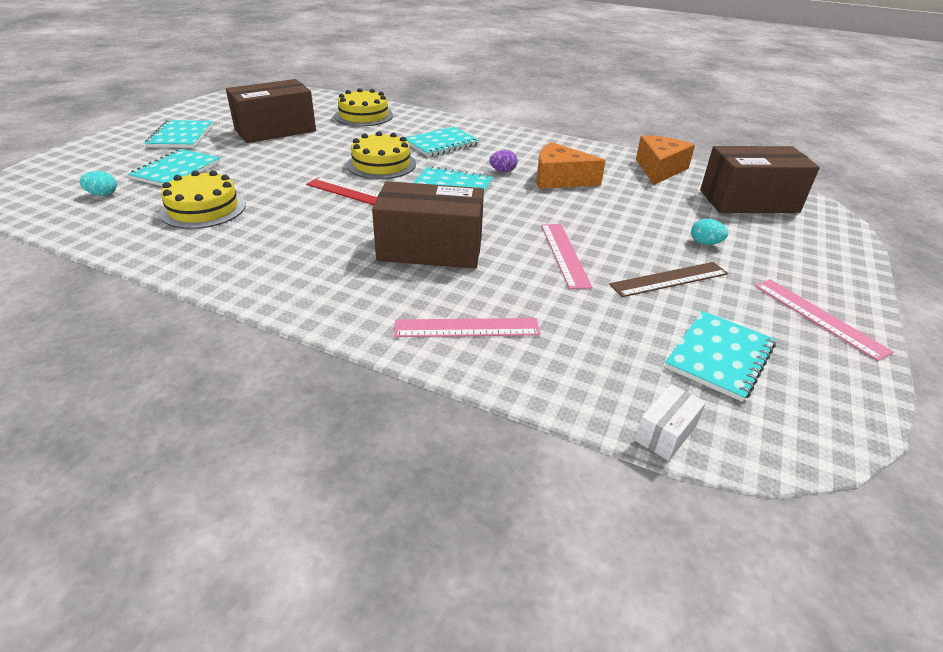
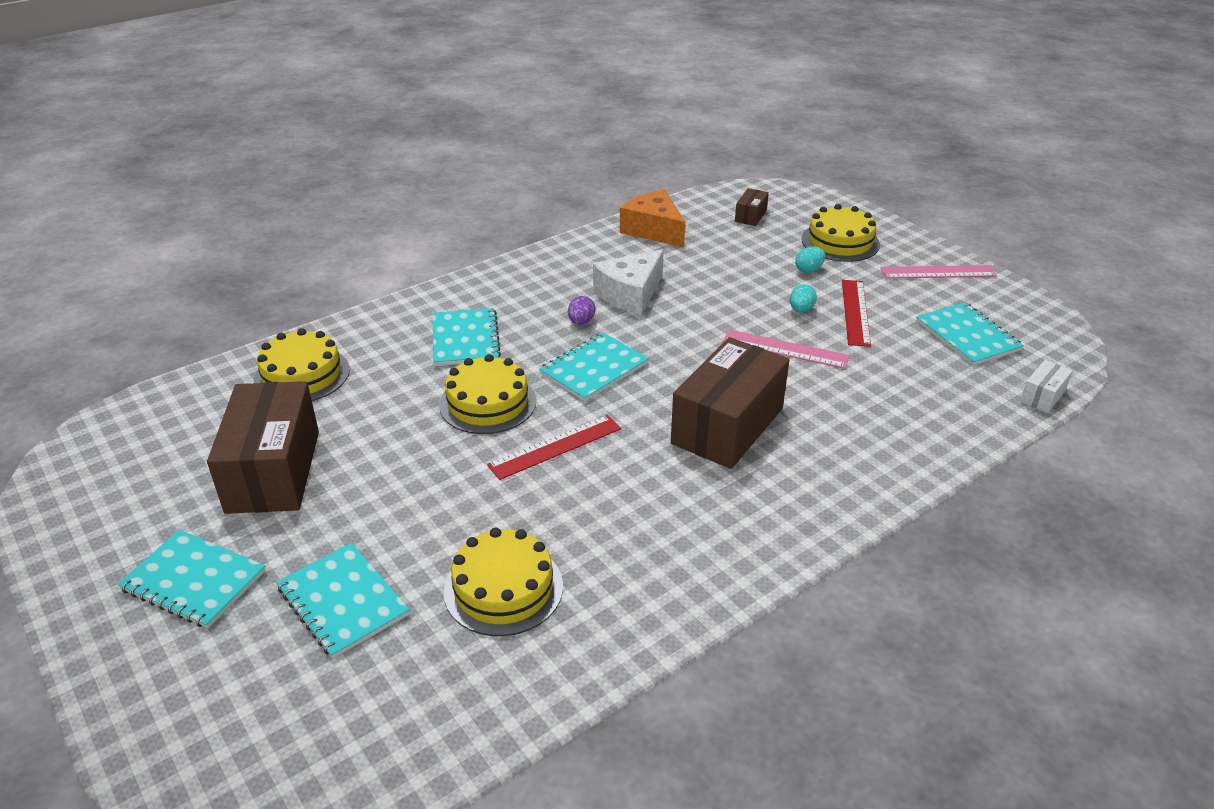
camera: 60 degrees left, 0 degrees up
turquoise egg [79,171,117,196] -> turquoise egg moved to [790,284,817,313]
pink ruler [394,318,540,337] -> none
orange cheese [537,142,606,189] -> white cheese [593,249,664,315]
brown ruler [609,262,728,297] -> red ruler [842,280,871,347]
white box [635,384,706,461] -> white box turned 60 degrees clockwise [1020,360,1073,413]
brown box [700,146,820,213] -> brown box [735,188,769,226], size x0.43
none -> yellow cake [801,204,880,262]

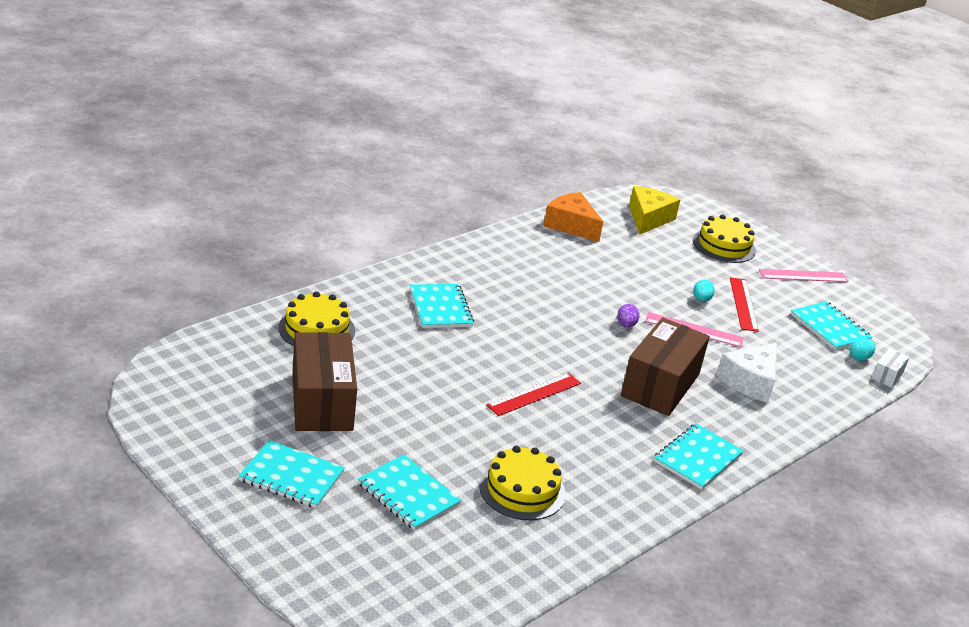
camera: 10 degrees left, 5 degrees down
yellow cake [439,354,536,434] -> none
turquoise notebook [539,332,649,402] -> turquoise notebook moved to [654,424,744,490]
purple egg [568,296,596,325] -> purple egg moved to [617,304,640,328]
white cheese [593,249,664,315] -> white cheese moved to [716,343,777,403]
brown box [735,188,769,226] -> yellow cheese [629,186,680,235]
turquoise egg [795,246,825,273] -> turquoise egg moved to [850,338,876,361]

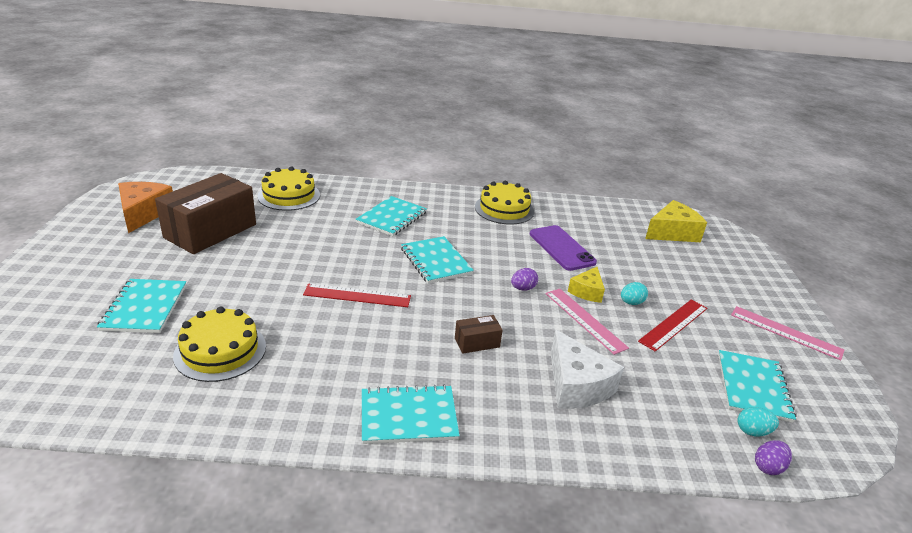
camera: 45 degrees right, 0 degrees up
turquoise notebook [238,440,345,508] -> turquoise notebook moved to [401,236,474,284]
orange cheese [544,192,603,242] -> orange cheese moved to [118,182,173,233]
brown box [621,317,710,416] -> brown box [455,315,503,354], size x0.43
yellow cake [693,214,756,263] -> yellow cake moved to [475,181,534,225]
white cheese [716,343,777,403] -> white cheese turned 105 degrees counterclockwise [551,330,624,409]
white box [871,348,909,388] -> purple egg [755,440,792,475]
none -> purple phone [530,225,597,271]
none -> yellow cheese [568,267,605,303]

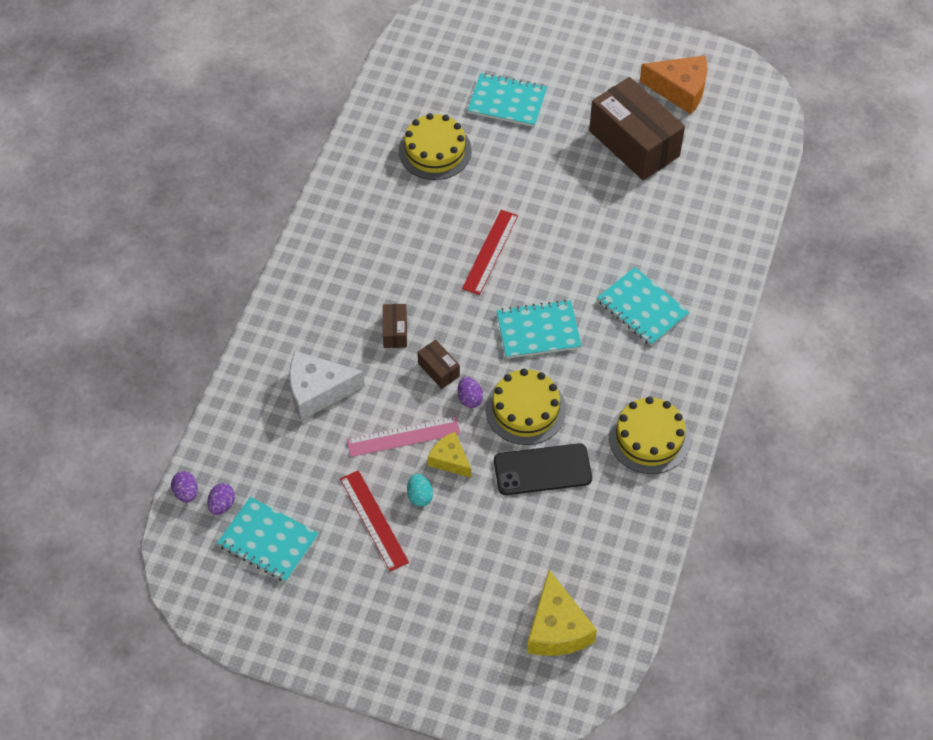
camera: 110 degrees right, 25 degrees up
yellow cake [257,167,320,211] -> yellow cake moved to [485,369,566,445]
turquoise notebook [362,385,460,444] -> none
purple phone [530,225,597,271] -> black phone [494,443,592,495]
pink ruler [731,306,844,360] -> none
turquoise egg [737,407,779,437] -> purple egg [207,483,235,515]
none -> brown box [417,340,460,389]

